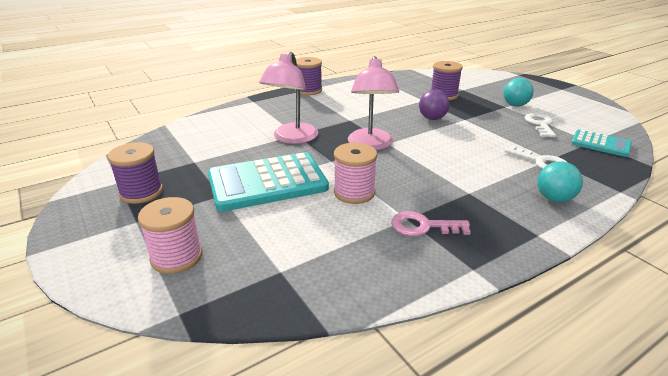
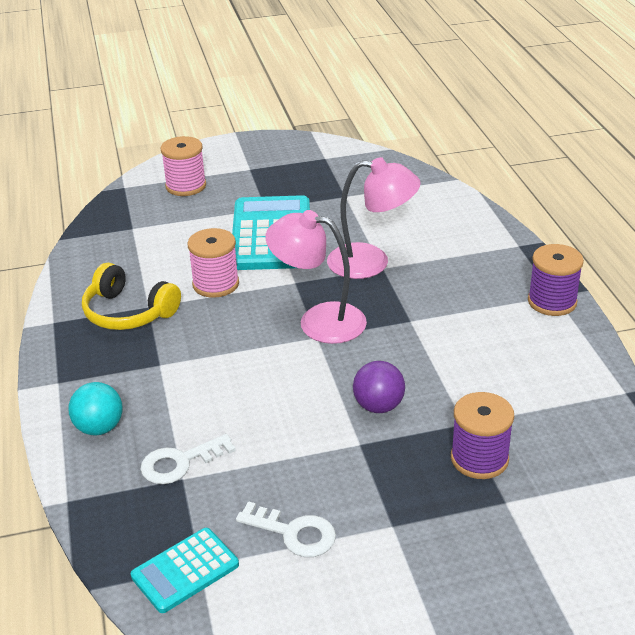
camera: 110 degrees right, 5 degrees up
purple spool [108,142,163,204] -> none
pink lamp [259,52,318,144] -> pink lamp turned 150 degrees clockwise [327,157,421,279]
pink key [391,211,471,236] -> yellow headphones [82,263,181,330]
turquoise ball [503,78,534,107] -> none

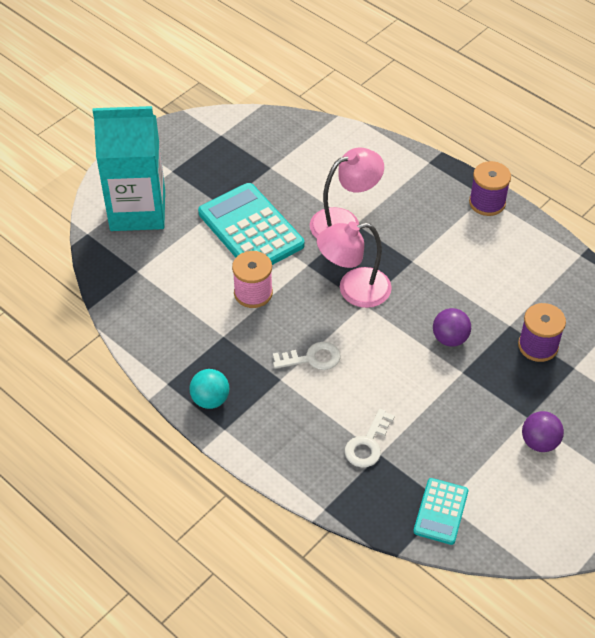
camera: 35 degrees left, 15 degrees up
turquoise ball [68,382,123,435] -> turquoise ball moved to [190,369,229,409]
yellow headphones [82,263,181,330] -> none
pink spool [161,136,206,196] -> turquoise carton [93,106,165,231]
white key [236,501,336,557] -> white key moved to [273,342,341,370]
none -> purple ball [522,411,564,452]

